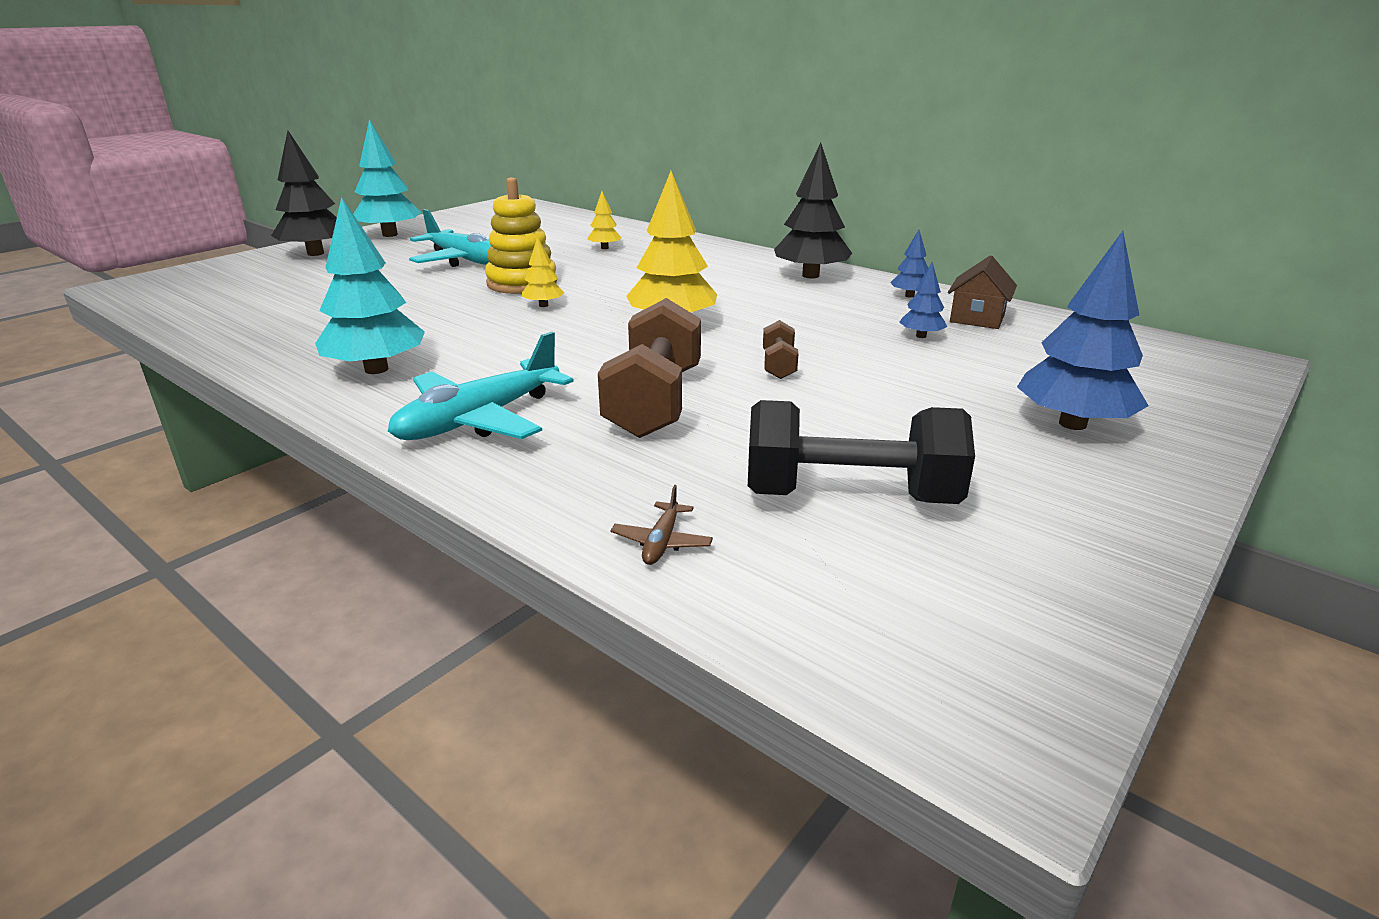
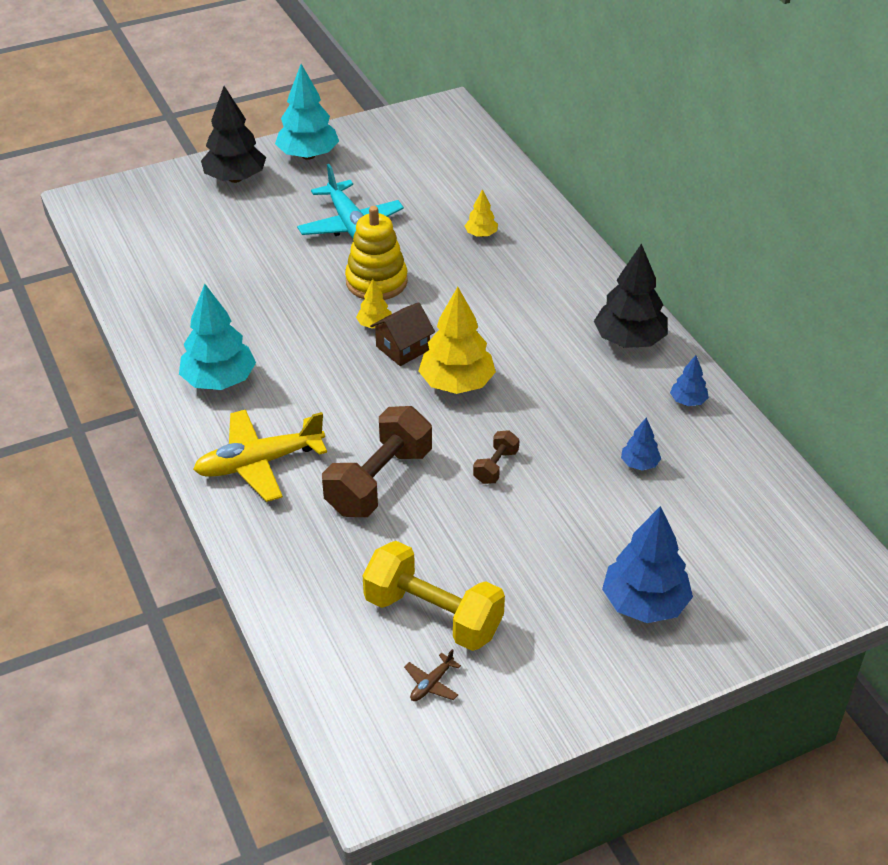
camera: 25 degrees right, 15 degrees up
turquoise plane [388,332,574,440] -> yellow plane [193,409,327,502]
brown plane [610,485,713,565] -> brown plane moved to [404,649,461,701]
black dumbbell [748,400,975,504] -> yellow dumbbell [362,541,505,651]
brown house [948,255,1017,329] -> brown house moved to [370,302,435,366]

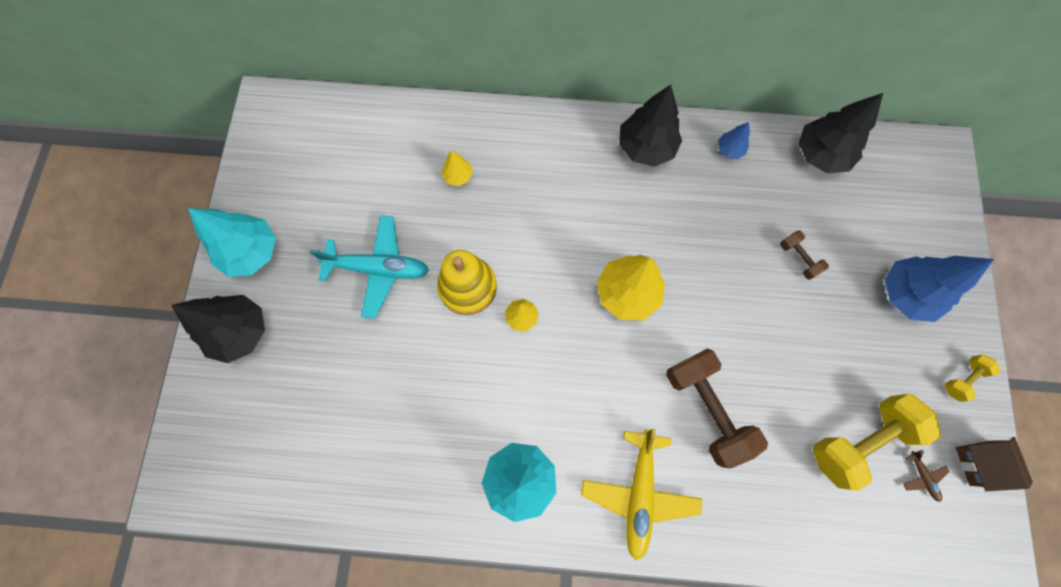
camera: 60 degrees left, 30 degrees up
brown house [370,302,435,366] -> brown house moved to [956,437,1033,491]
brown dumbbell [473,430,519,484] -> brown dumbbell moved to [780,230,829,280]
blue tree [621,417,661,471] -> none
none -> black tree [798,93,883,174]
none -> yellow dumbbell [945,354,1000,402]

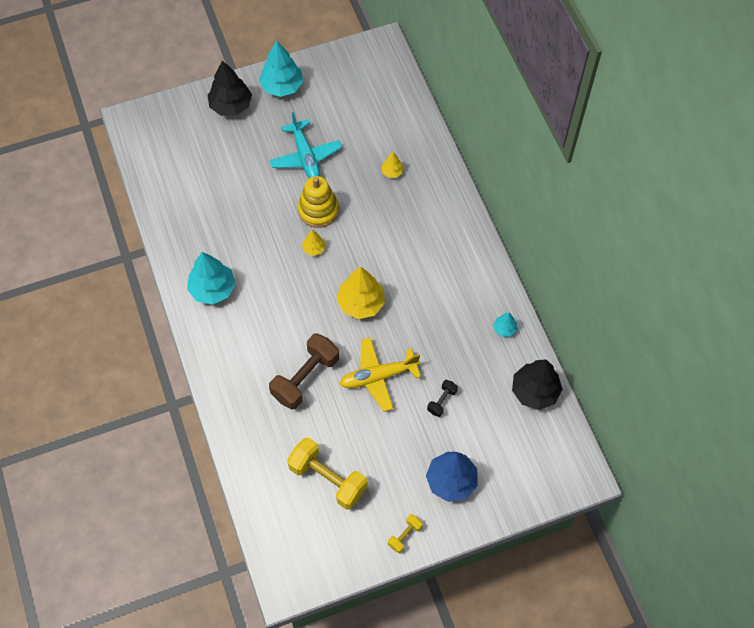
camera: 65 degrees right, 10 degrees down
yellow plane [581,429,702,561] -> yellow plane moved to [339,337,421,412]
black tree [619,85,682,167] -> none
blue tree [718,122,750,159] -> turquoise tree [493,312,517,337]
brown dumbbell [780,230,829,280] -> black dumbbell [427,380,458,417]
brown plane [903,450,950,502] -> none
yellow dumbbell [945,354,1000,402] -> yellow dumbbell turned 75 degrees counterclockwise [388,514,423,553]
brown house [956,437,1033,491] -> none

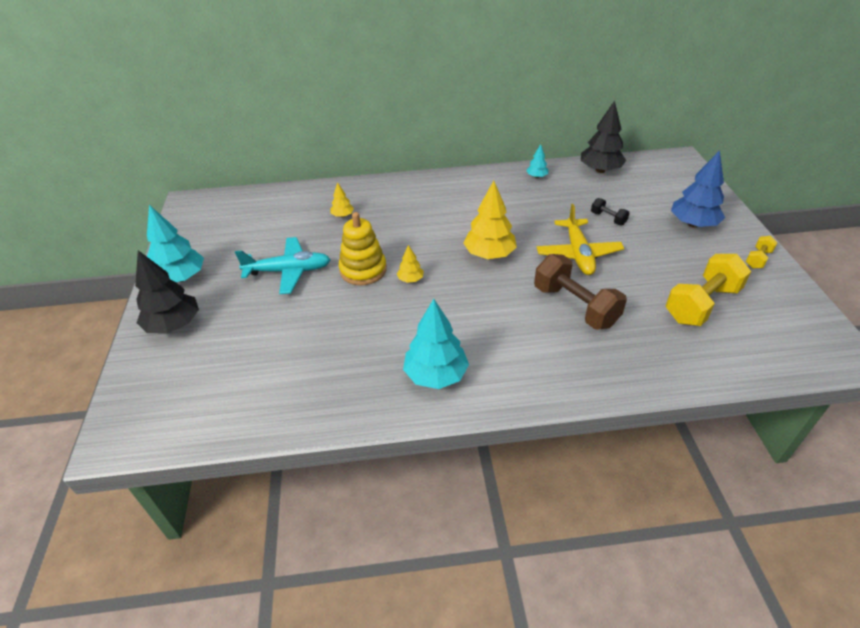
camera: 75 degrees left, 20 degrees down
yellow dumbbell [388,514,423,553] -> yellow dumbbell turned 75 degrees clockwise [746,236,778,268]

